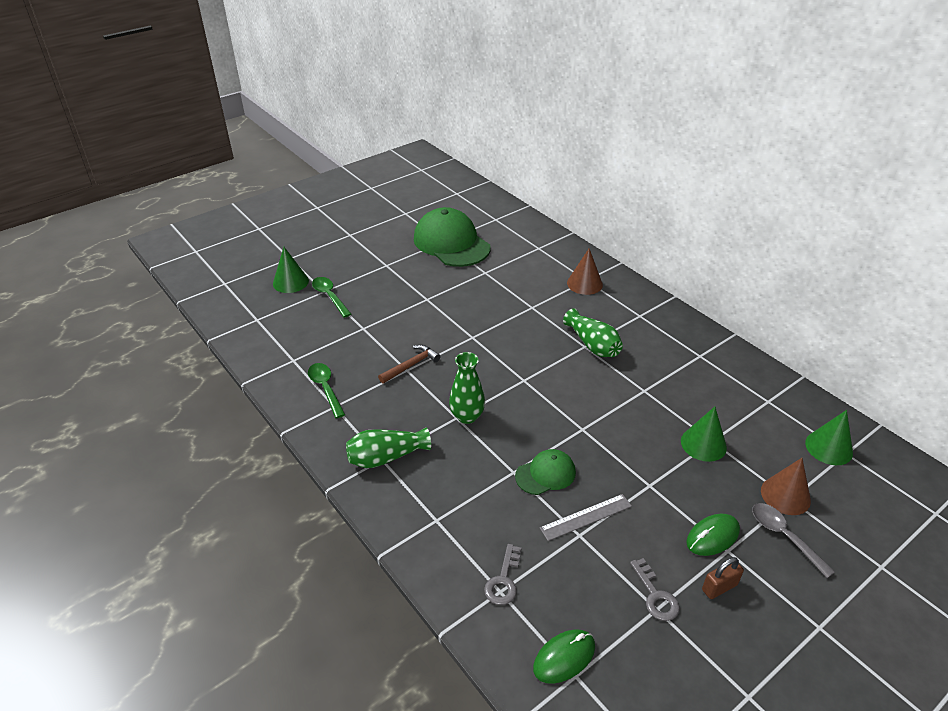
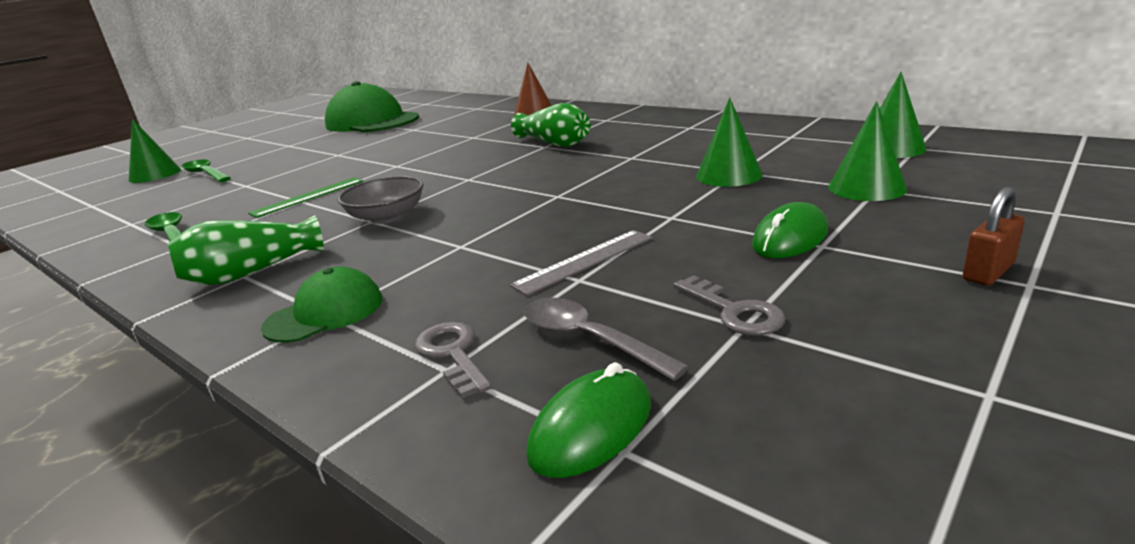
camera: 10 degrees left, 15 degrees down
brown hammer [378,345,441,384] -> green ruler [248,177,363,218]
green vase [449,352,485,424] -> grey bowl [338,176,424,224]
grey key [484,544,521,605] -> grey key turned 150 degrees clockwise [415,322,492,398]
green cap [515,449,576,495] -> green cap moved to [261,267,383,343]
brown padlock [702,557,744,599] -> brown padlock moved to [963,187,1025,286]
grey spoon [752,503,835,578] -> grey spoon moved to [524,298,689,381]
brown cone [761,458,811,515] -> green cone [829,101,907,201]

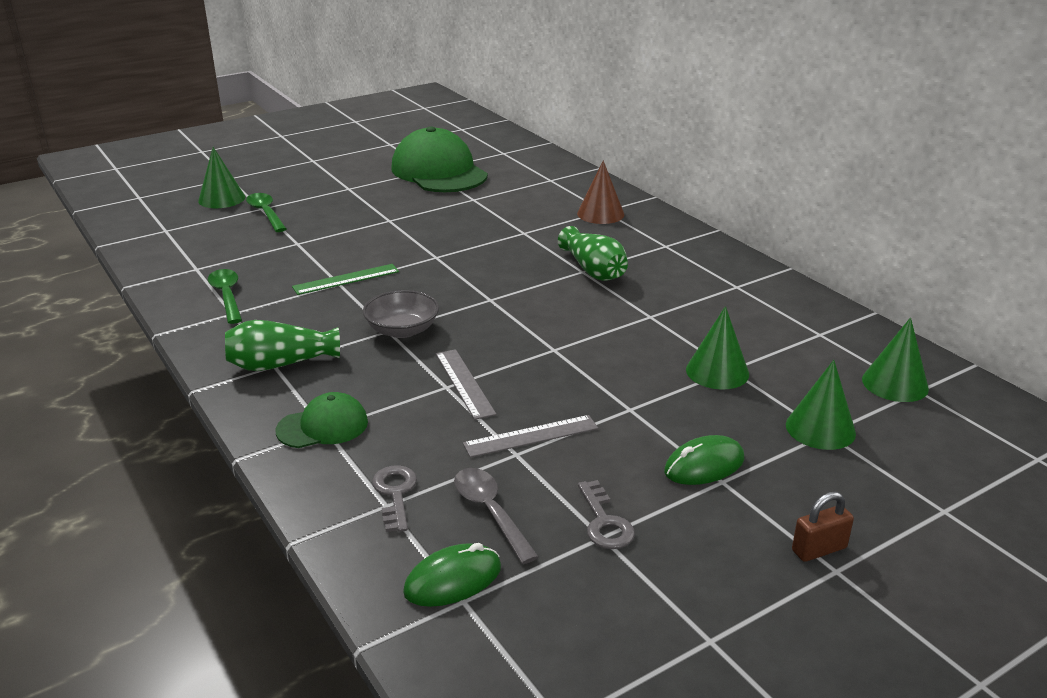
camera: 15 degrees right, 5 degrees up
none -> grey ruler [436,349,496,420]

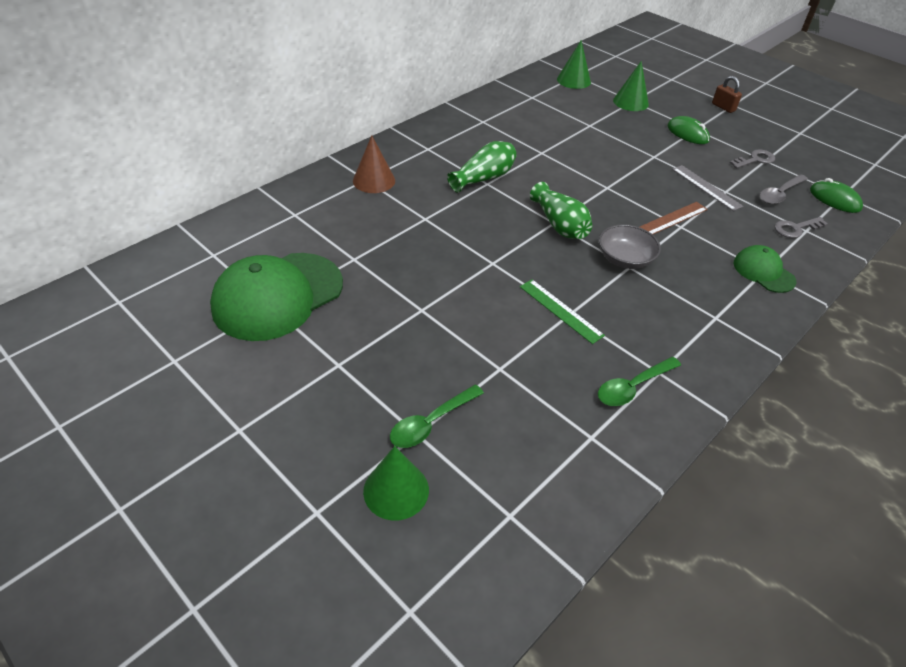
camera: 105 degrees left, 15 degrees up
green vase [225,320,340,371] -> green vase moved to [530,182,592,239]
grey ruler [436,349,496,420] -> brown ruler [640,202,708,234]
green cone [686,306,749,389] -> none

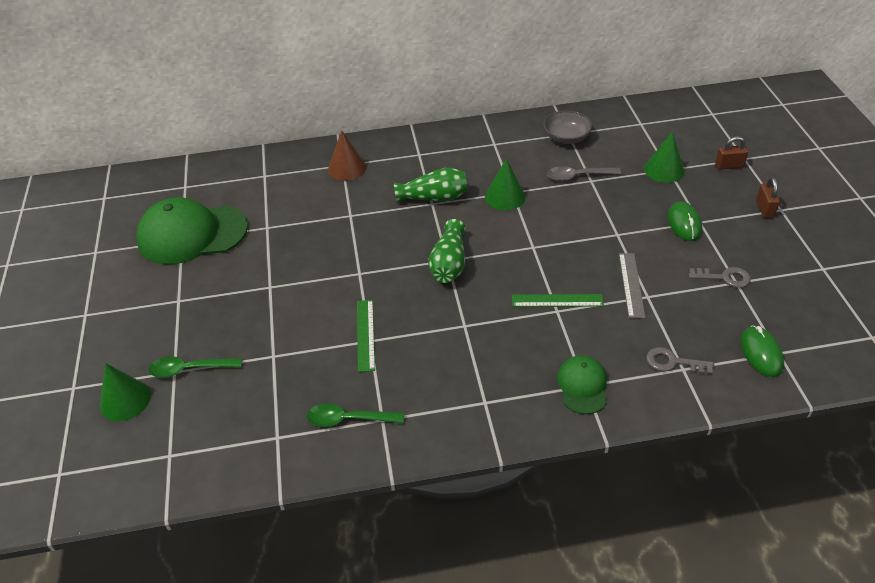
camera: 40 degrees right, 0 degrees up
green cone [557,40,591,89] -> green cone moved to [485,158,525,210]
grey bowl [599,224,661,269] -> grey bowl moved to [543,110,592,144]
brown ruler [640,202,708,234] -> green ruler [512,294,604,307]
grey spoon [759,174,808,204] -> grey spoon moved to [547,166,621,181]
none -> brown padlock [715,136,748,170]

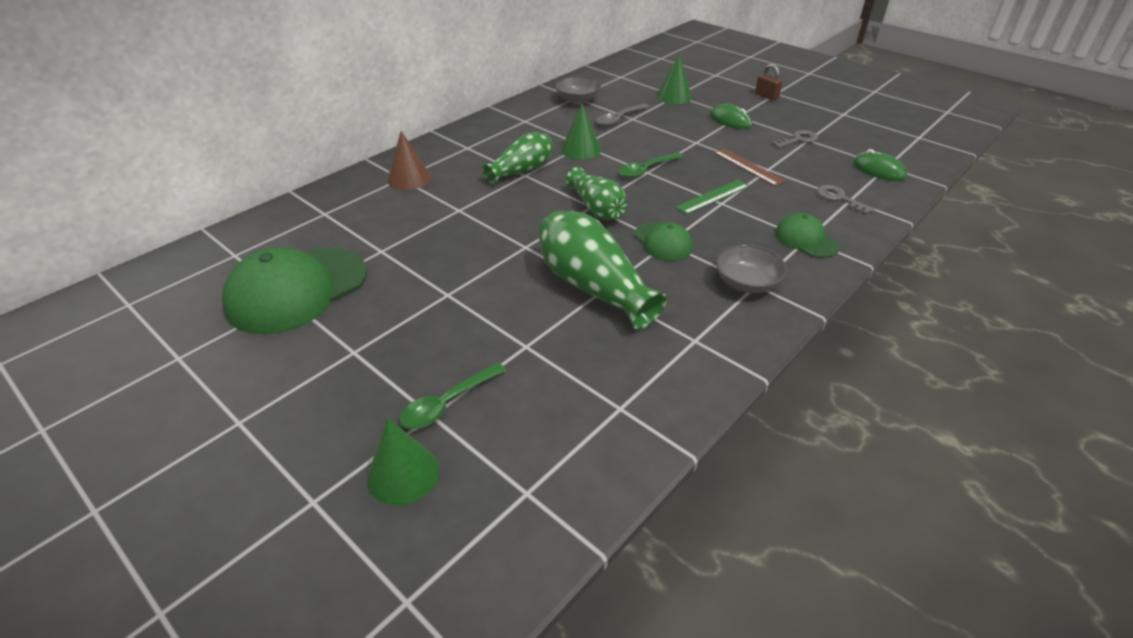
camera: 40 degrees left, 5 degrees down
green spoon [306,403,404,427] -> green spoon moved to [619,153,683,178]
green ruler [357,300,375,372] -> green vase [538,211,667,330]
grey ruler [619,253,645,318] -> brown ruler [714,148,786,186]
grey key [646,347,714,374] -> grey key turned 75 degrees clockwise [817,185,875,215]
brown padlock [715,136,748,170] -> none
none -> green cap [634,222,693,261]
none -> grey bowl [716,244,787,293]

